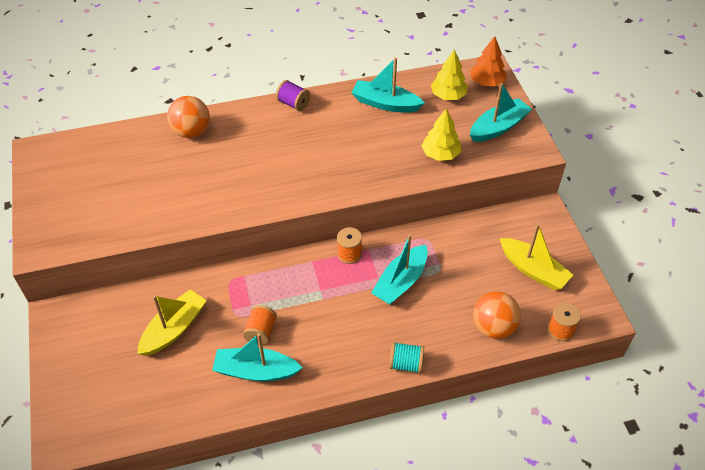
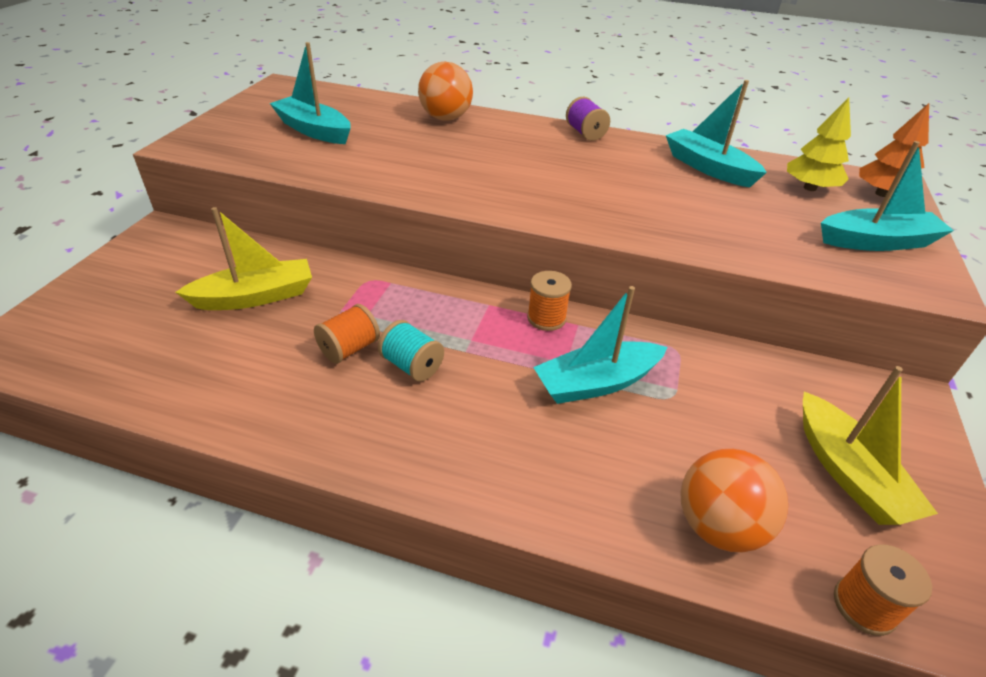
camera: 30 degrees right, 10 degrees down
turquoise boat [212,333,302,381] -> turquoise boat moved to [270,42,351,144]
turquoise spool [389,342,424,373] -> turquoise spool moved to [378,320,444,382]
yellow tree [421,108,461,161] -> none

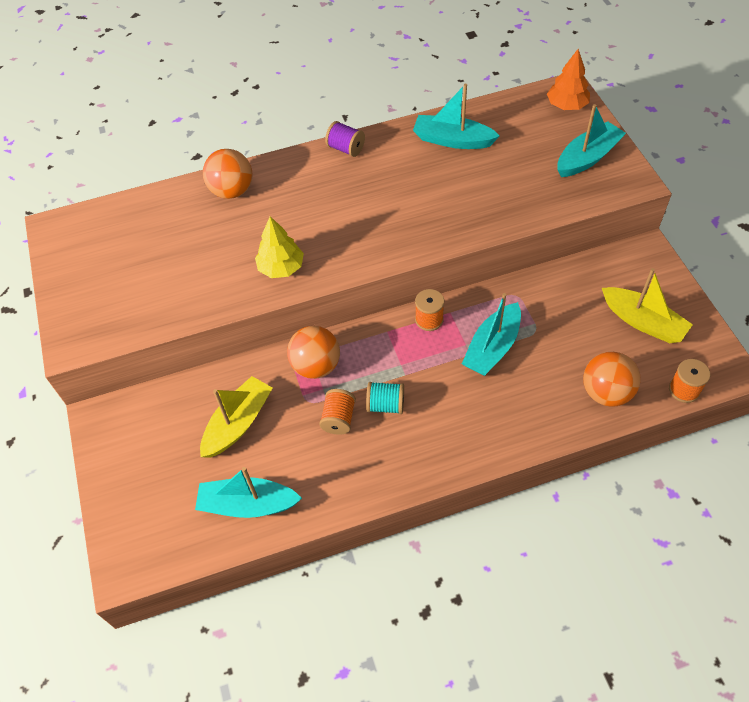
camera: 30 degrees left, 15 degrees up
turquoise boat [270,42,351,144] -> turquoise boat moved to [195,467,302,518]
yellow tree [787,97,851,191] -> yellow tree moved to [255,216,304,278]
none -> orange ball [287,326,340,379]

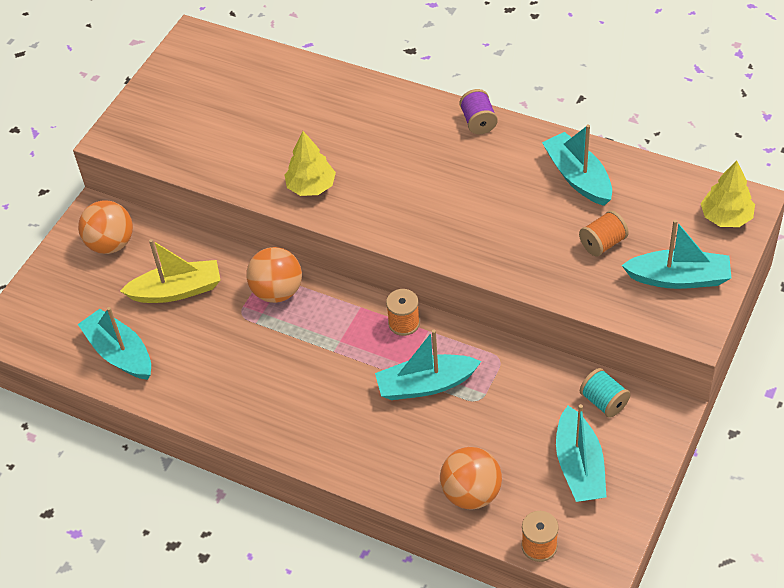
camera: 45 degrees right, 5 degrees down
orange ball [203,149,253,199] -> orange ball moved to [78,200,133,254]
orange spool [319,389,356,435] -> orange spool moved to [579,210,629,256]
turquoise spool [366,382,404,414] -> turquoise spool moved to [580,368,631,418]
orange tree [547,49,590,110] -> yellow tree [701,160,755,227]
yellow boat [602,268,693,343] -> turquoise boat [556,404,607,502]

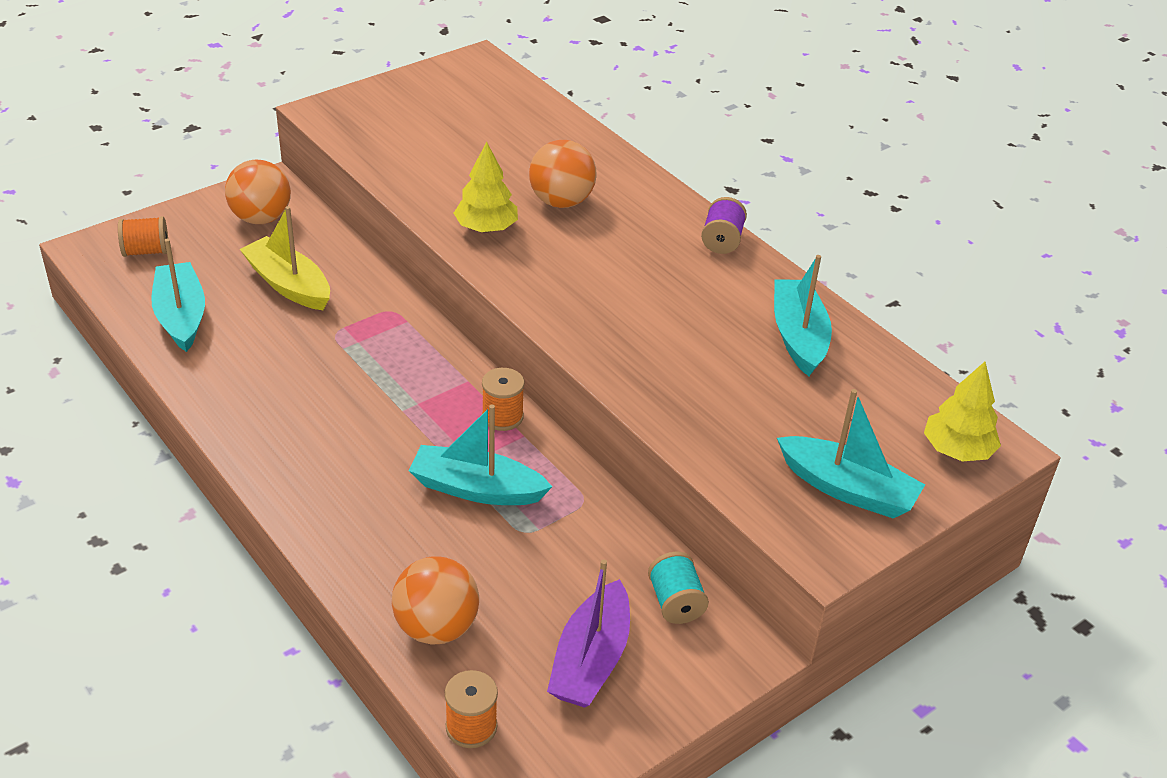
camera: 20 degrees right, 10 degrees down
yellow boat [120,239,220,303] -> yellow boat turned 150 degrees counterclockwise [240,206,330,310]
orange ball [247,247,302,303] -> orange ball moved to [529,140,597,208]
turquoise boat [556,404,607,502] -> purple boat [547,559,630,708]
orange spool [579,210,629,256] -> orange spool moved to [118,216,168,257]

